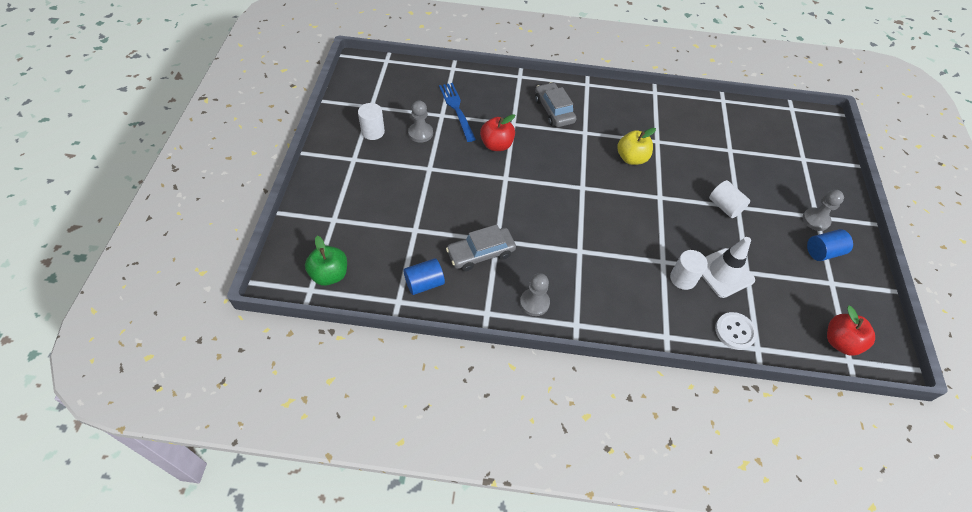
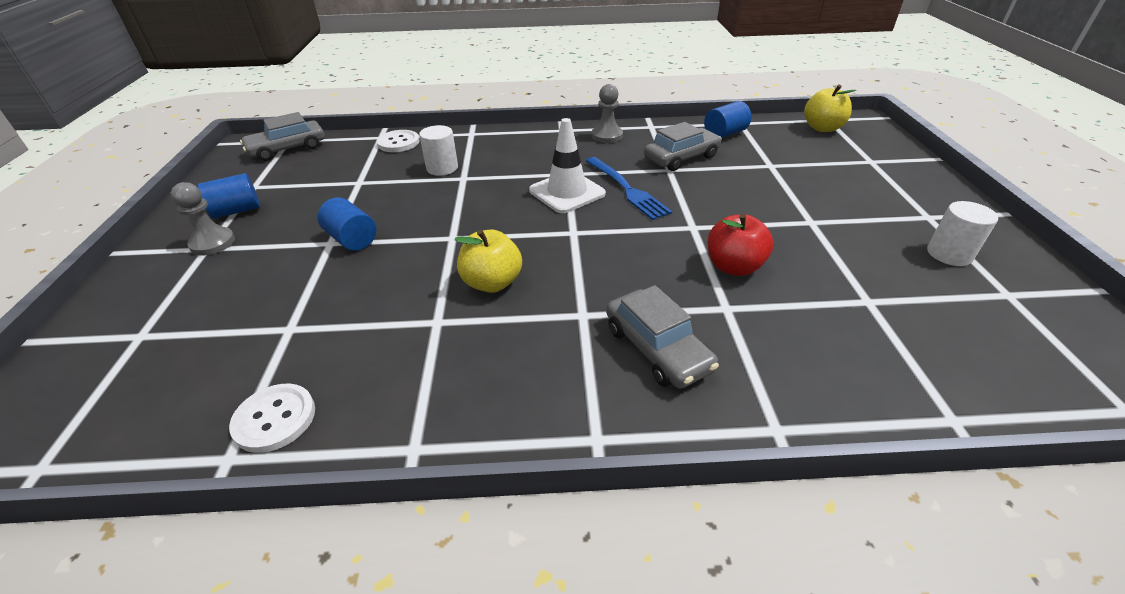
camera: 175 degrees right, 15 degrees down
green apple [305,236,347,286] -> yellow apple [804,84,856,132]
grey pawn [408,101,433,143] -> none
blue fork [439,83,476,142] -> blue fork moved to [586,157,672,220]
white traffic cone [702,237,755,298] -> white traffic cone moved to [529,118,606,213]
white cylinder [709,180,750,218] -> blue cylinder [317,197,376,251]
red apple [827,306,875,356] -> grey car [240,112,325,161]
none -> white button [229,383,315,453]

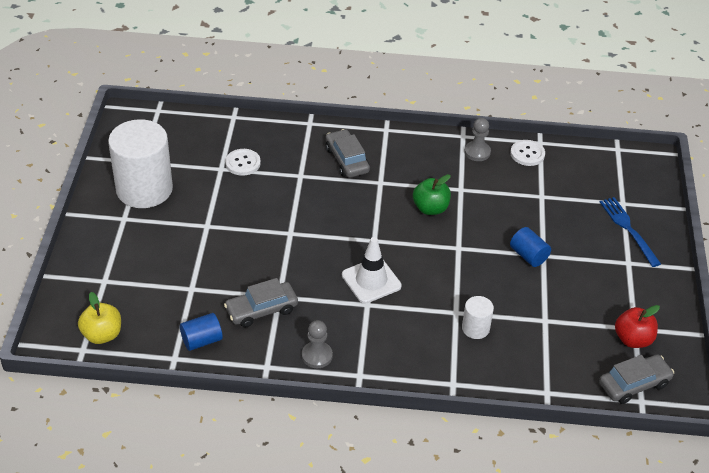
camera: 175 degrees left, 5 degrees up
grey pawn [171,182,235,256] -> grey pawn moved to [464,118,491,161]
blue cylinder [198,173,260,219] -> none
white button [377,130,420,152] -> white button moved to [225,149,261,176]
yellow apple [455,229,522,293] -> green apple [413,174,451,215]
blue fork [586,157,672,220] -> blue fork moved to [600,197,661,267]
red apple [708,213,773,276] -> red apple moved to [615,305,660,348]
white cylinder [927,201,998,266] -> white cylinder [108,119,173,208], size x2.21

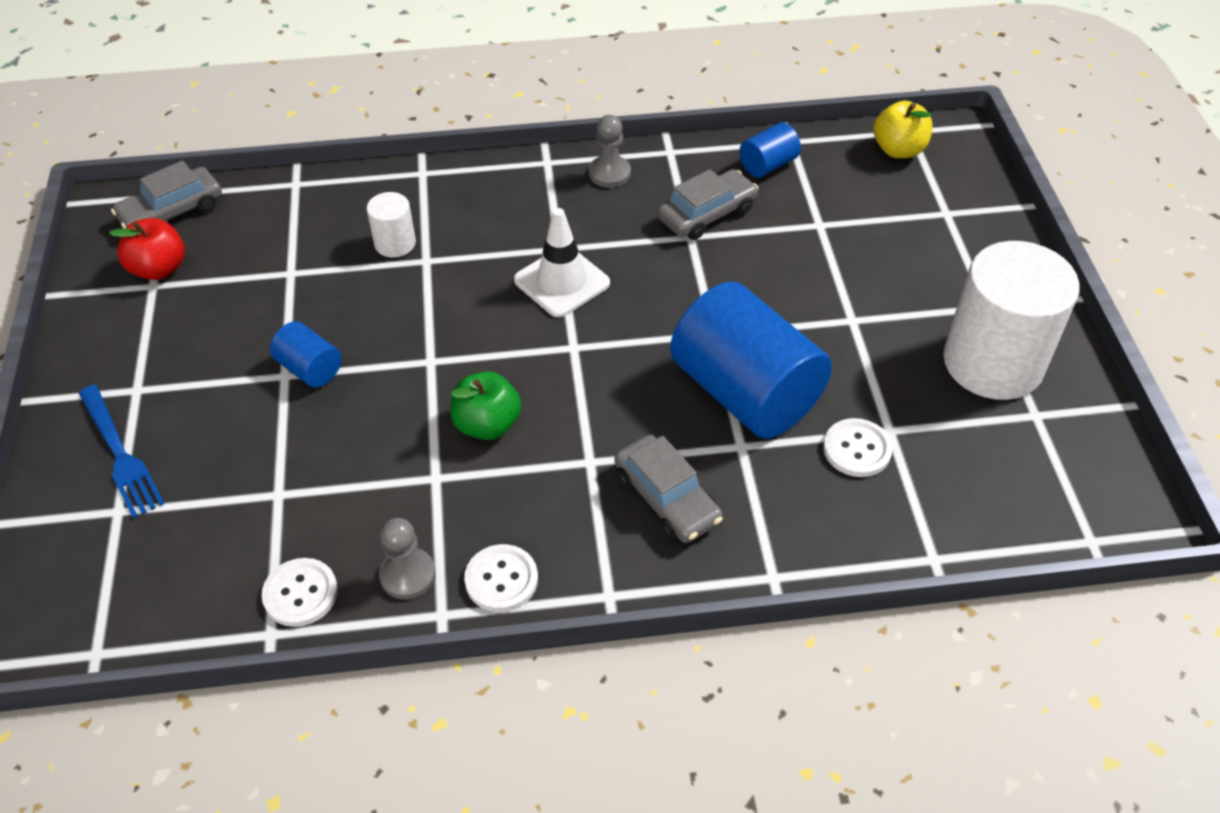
camera: 170 degrees right, 5 degrees up
none -> white button [464,544,538,612]
none -> blue cylinder [670,281,832,439]

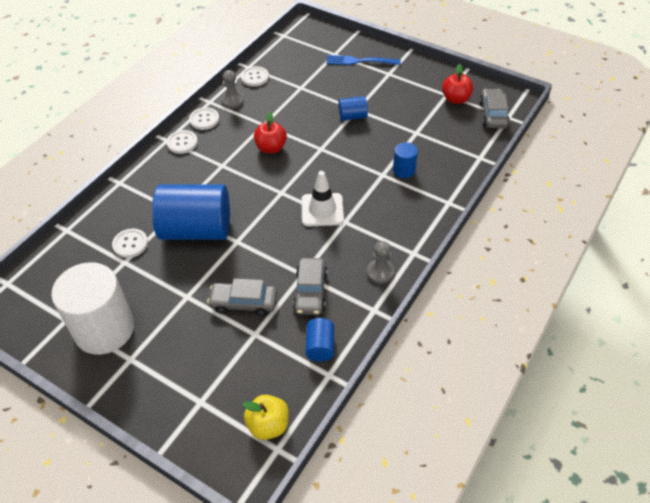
camera: 130 degrees right, 0 degrees up
white cylinder [367,192,416,258] -> blue cylinder [393,142,418,178]
green apple [450,371,521,440] -> red apple [254,112,287,153]
grey car [614,435,723,543] -> grey car moved to [207,278,277,316]
none -> white button [166,130,198,154]

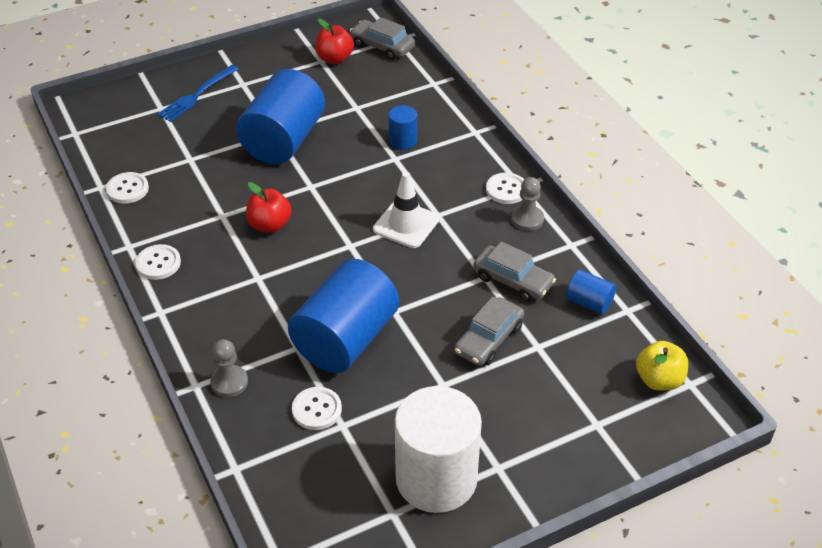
camera: 60 degrees left, 5 degrees down
white button [166,130,198,154] -> white button moved to [486,173,524,204]
grey pawn [221,70,244,109] -> grey pawn moved to [210,339,248,397]
blue cylinder [338,96,368,121] -> blue cylinder [236,69,325,164], size x2.21

